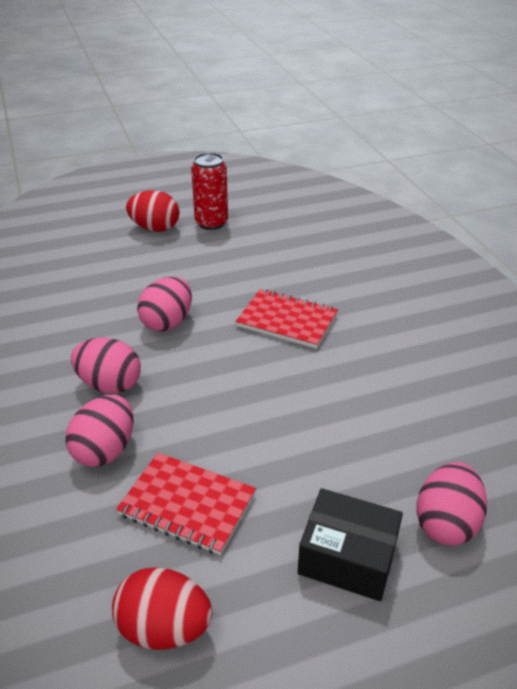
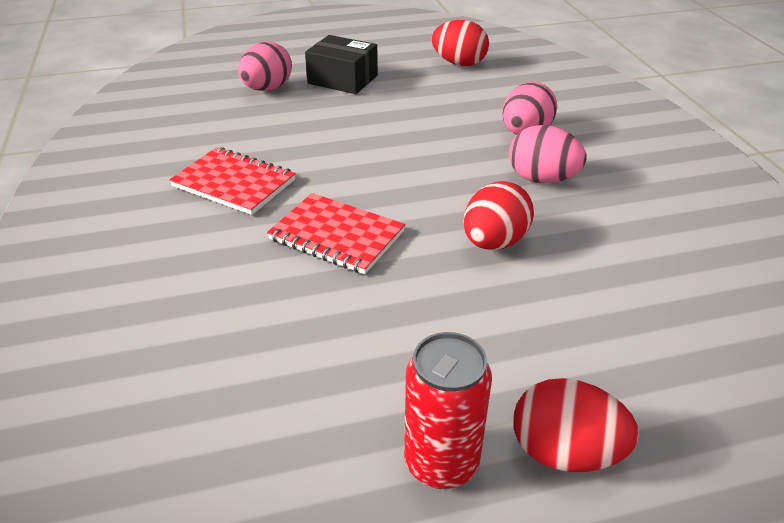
camera: 175 degrees left, 0 degrees up
red notebook [116,453,256,555] -> red notebook moved to [169,147,296,215]
pink egg [137,276,192,331] -> red egg [463,181,534,250]

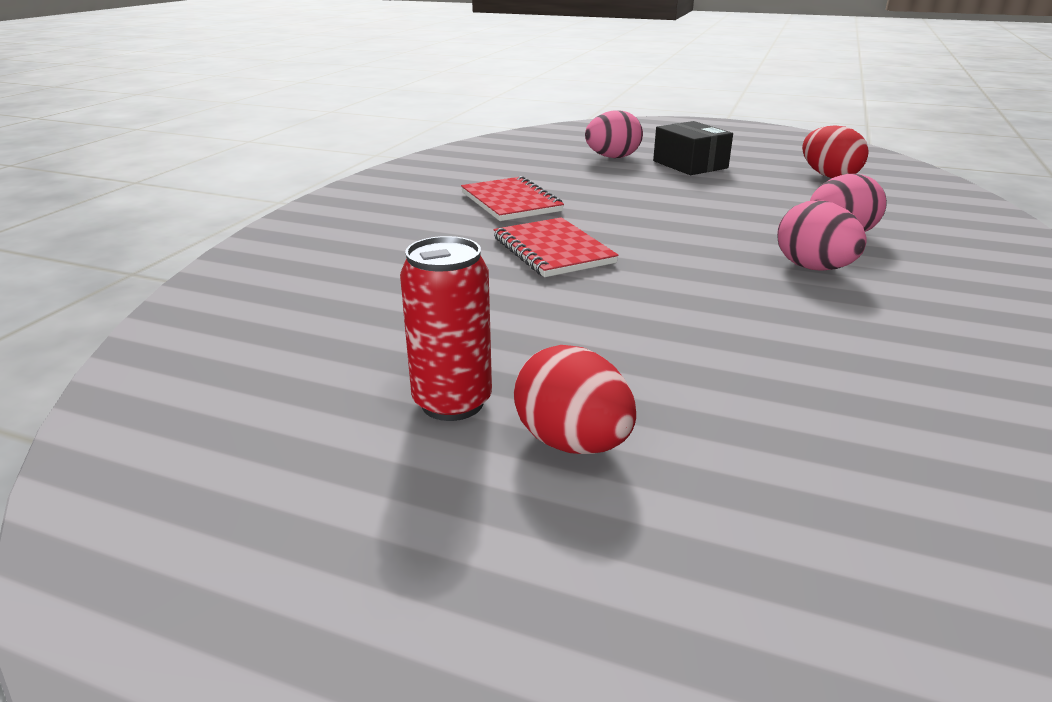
camera: 35 degrees right, 10 degrees down
red egg [463,181,534,250] -> none

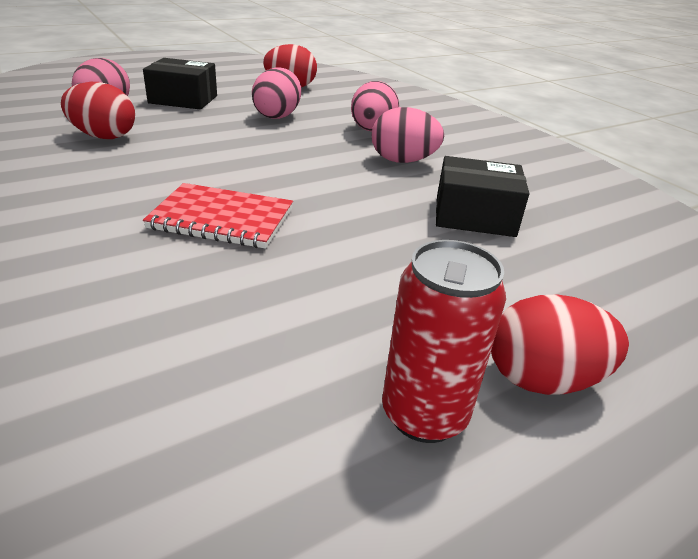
camera: 55 degrees left, 5 degrees up
red notebook [461,176,564,221] -> none
none -> red egg [61,82,135,139]
none -> pink egg [252,68,301,119]
none -> black box [436,156,529,237]

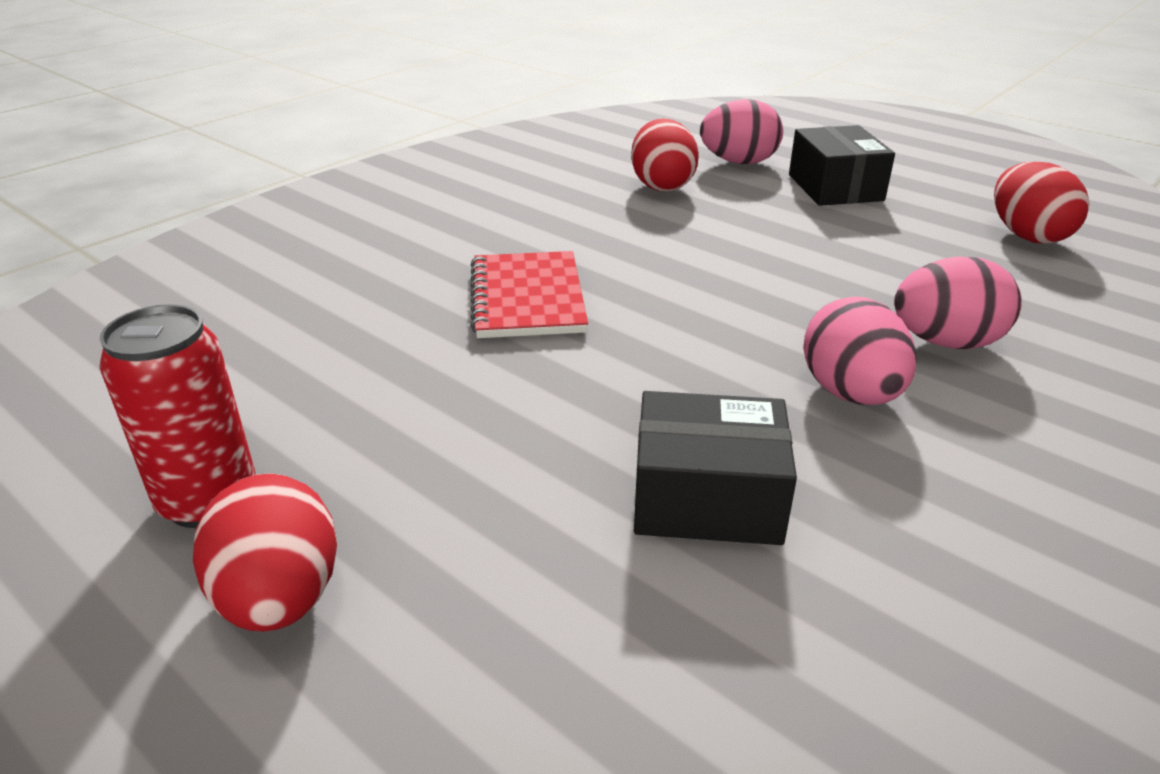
camera: 75 degrees right, 0 degrees up
pink egg [252,68,301,119] -> none
black box [436,156,529,237] -> black box turned 75 degrees counterclockwise [634,391,797,545]

